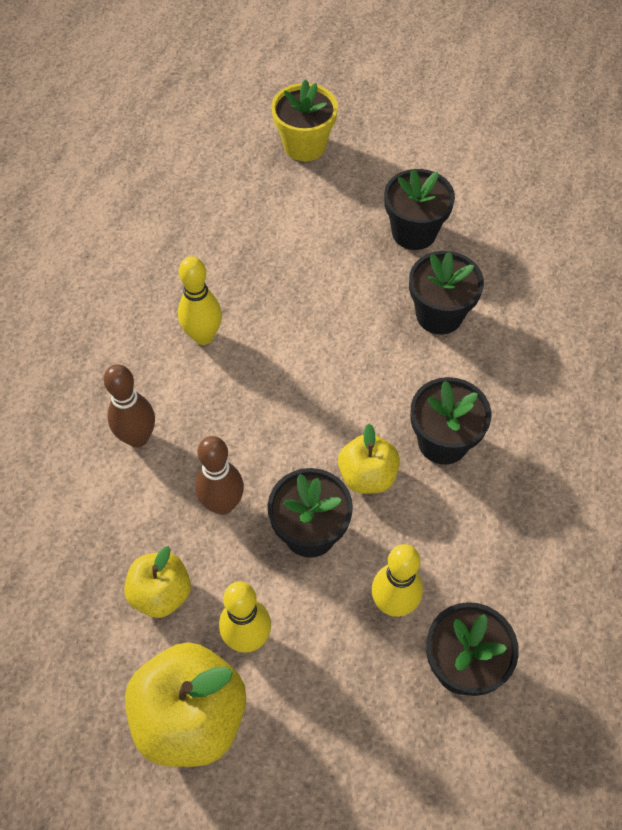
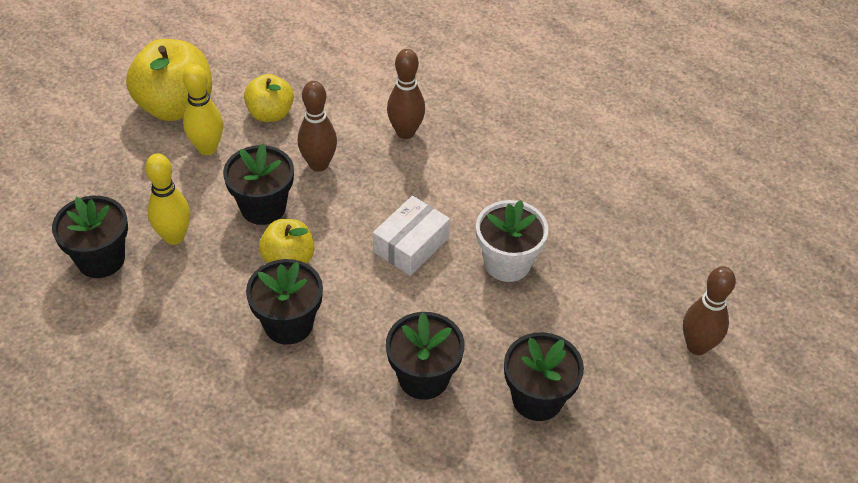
camera: 110 degrees right, 10 degrees down
yellow bowling pin [178,256,222,345] -> none
yellow flower pot [271,79,338,161] -> brown bowling pin [683,266,736,355]
none -> white box [373,196,450,276]
none -> white flower pot [476,200,548,282]

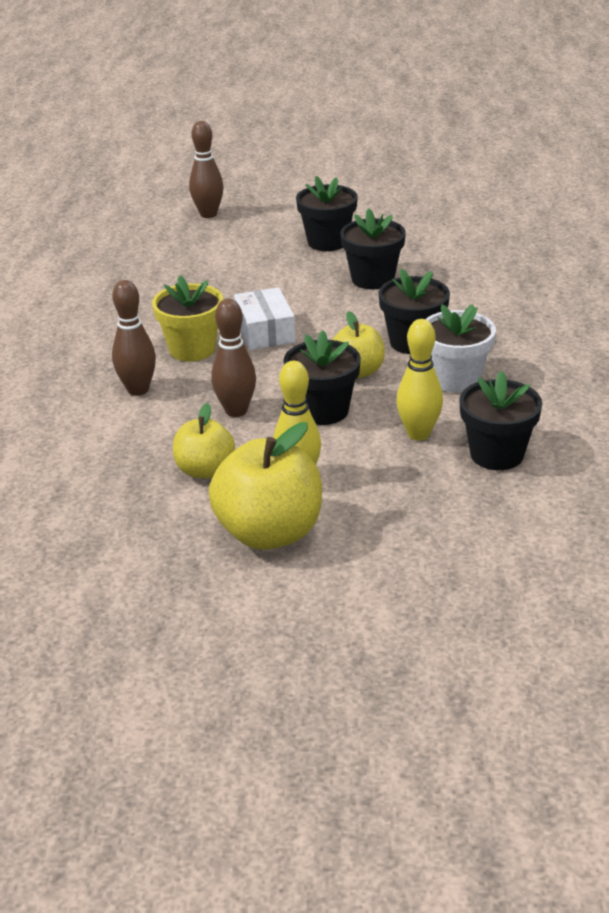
camera: 125 degrees left, 15 degrees down
white box [373,196,450,276] -> white box turned 75 degrees clockwise [234,287,296,350]
white flower pot [476,200,548,282] -> white flower pot moved to [426,304,496,393]
none -> yellow flower pot [152,276,223,362]

